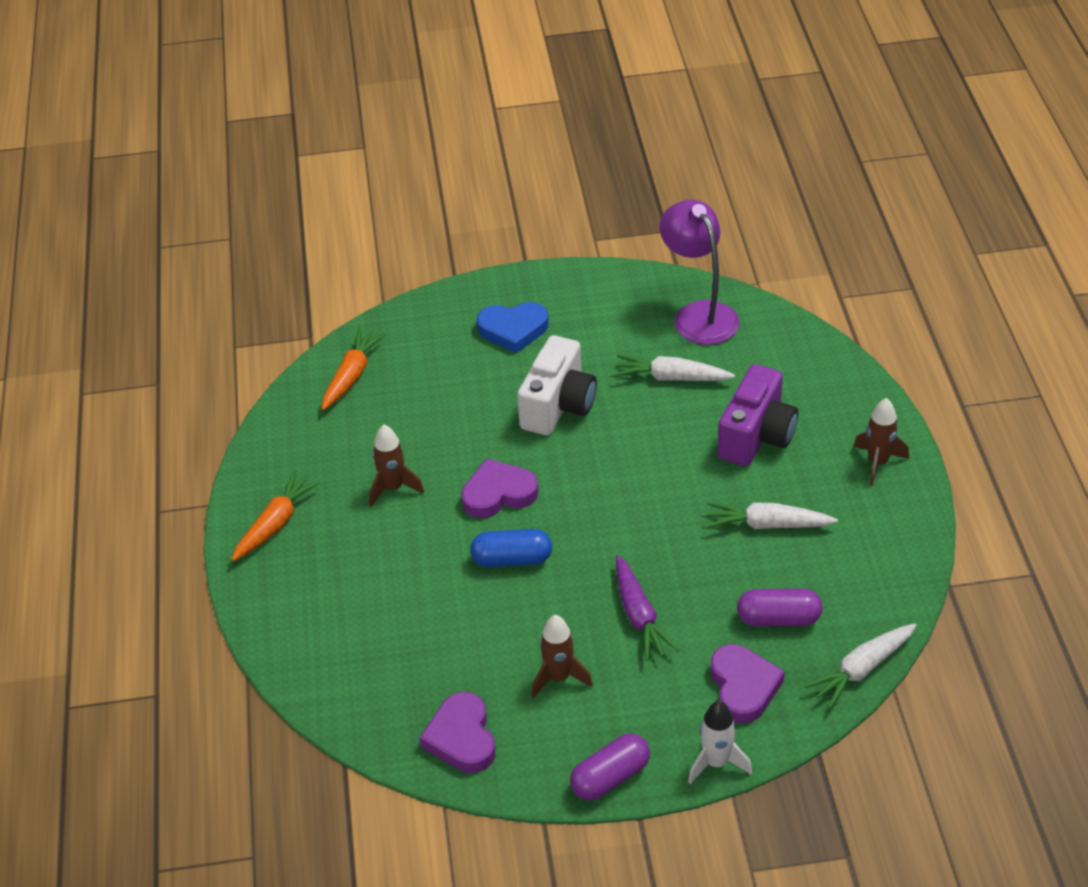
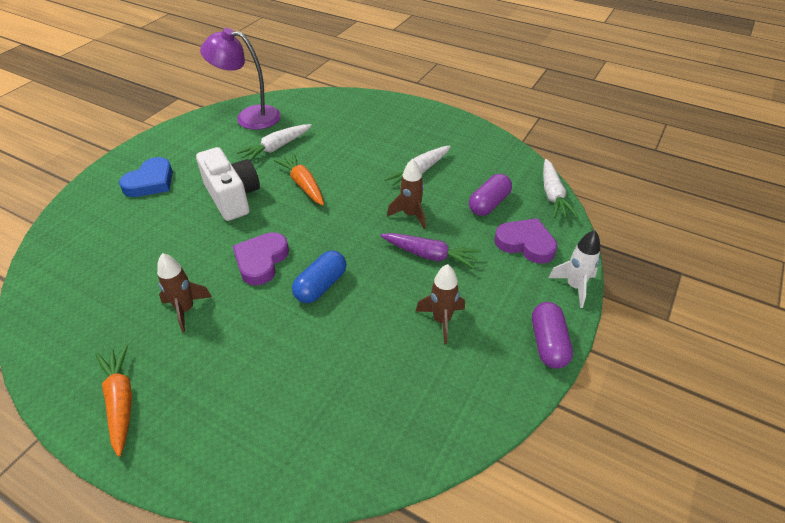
camera: 55 degrees left, 0 degrees up
orange carrot [322,327,386,410] -> orange carrot moved to [274,153,324,205]
purple heart [420,692,495,773] -> none
purple camera [718,364,798,466] -> none
brown rocket [853,398,909,486] -> brown rocket moved to [387,159,426,229]

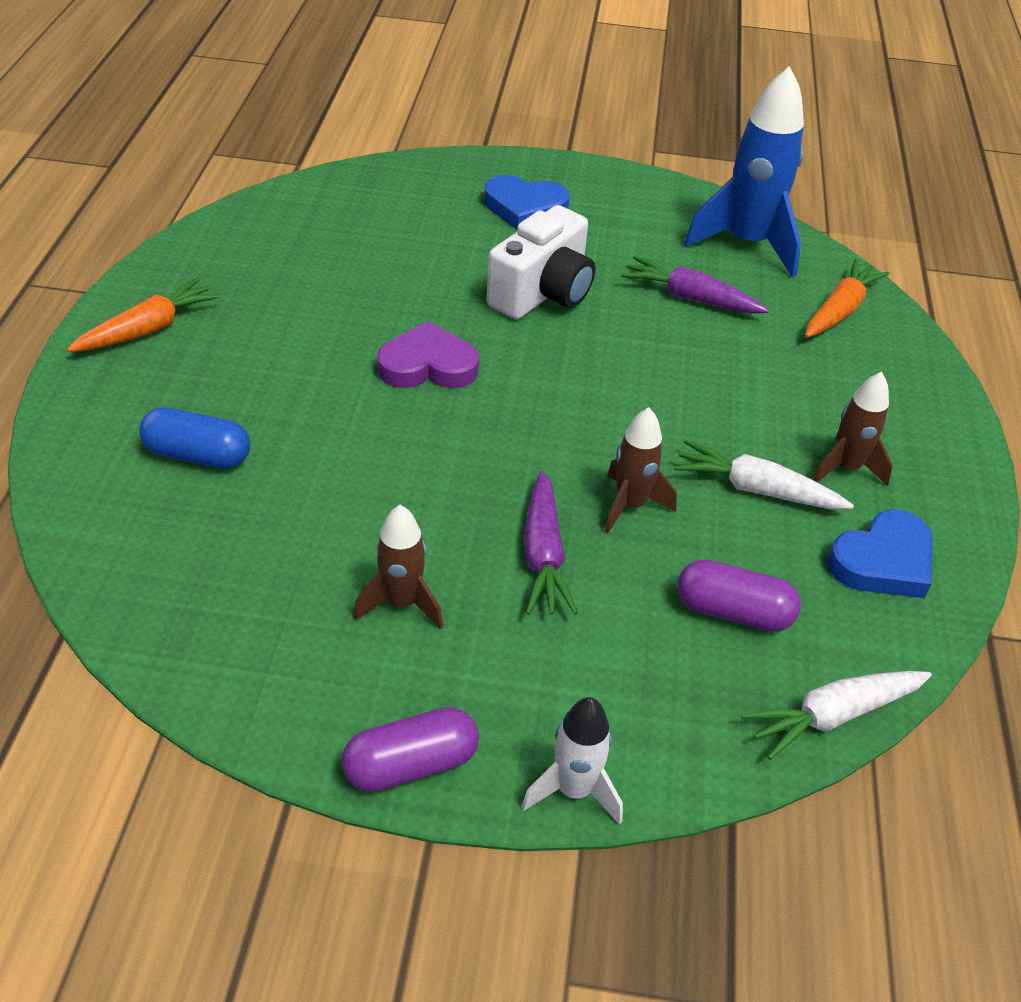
camera: 65 degrees right, 0 degrees up
brown rocket [157,253,212,333] -> brown rocket moved to [813,372,893,486]
purple lamp [200,28,281,130] -> blue rocket [684,66,804,278]
white carrot [236,124,312,161] -> purple carrot [621,256,769,314]
orange carrot [274,153,324,205] -> orange carrot moved to [805,259,889,338]
blue capsule [292,251,346,303] -> blue capsule moved to [139,407,250,469]
purple heart [494,218,557,264] -> none
none -> blue heart [827,510,932,598]

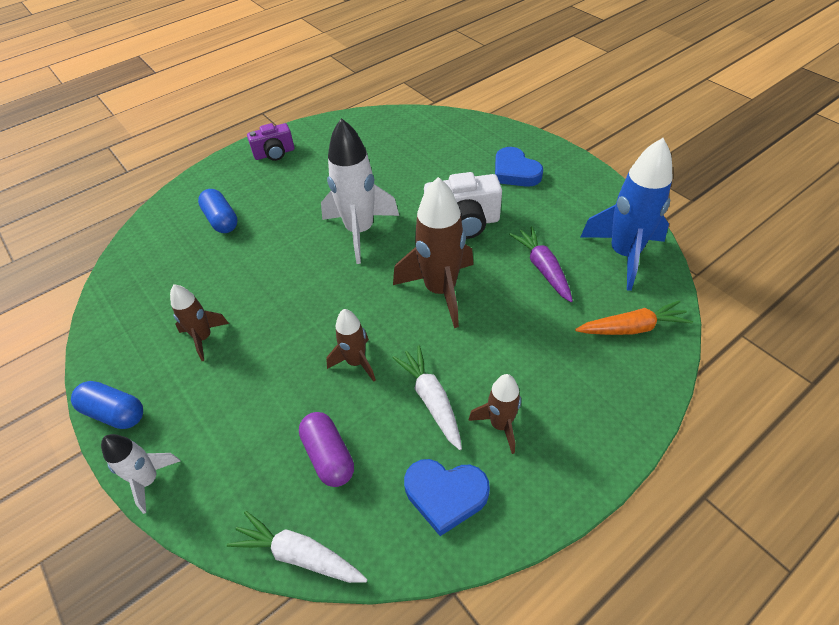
camera: 50 degrees right, 5 degrees up
orange carrot [67,277,222,352] -> purple camera [247,123,294,161]
purple capsule [342,707,479,792] -> blue capsule [71,381,143,429]
purple heart [377,321,479,388] -> white rocket [321,118,399,264]
purple carrot [524,471,578,615] -> none
none -> brown rocket [393,177,474,328]

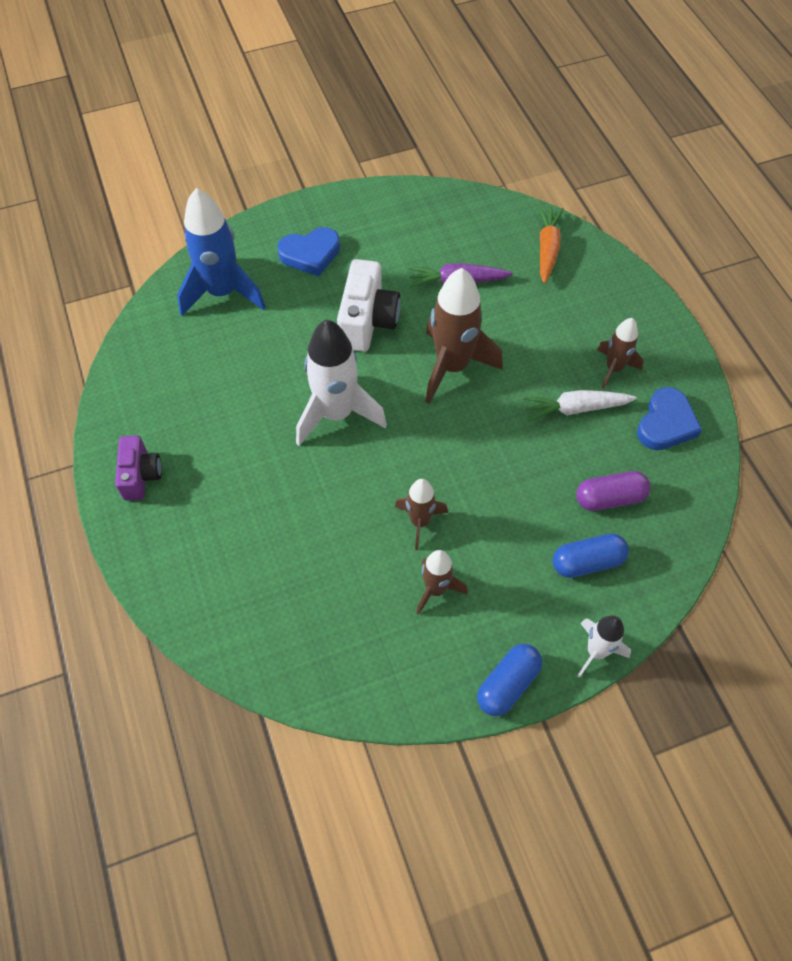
camera: 75 degrees left, 10 degrees up
blue capsule [198,189,238,233] -> blue capsule moved to [553,533,629,578]
white carrot [227,511,367,583] -> none
brown rocket [326,309,376,382] -> brown rocket moved to [395,479,448,550]
blue rocket [581,138,673,291] -> blue rocket moved to [177,188,266,316]

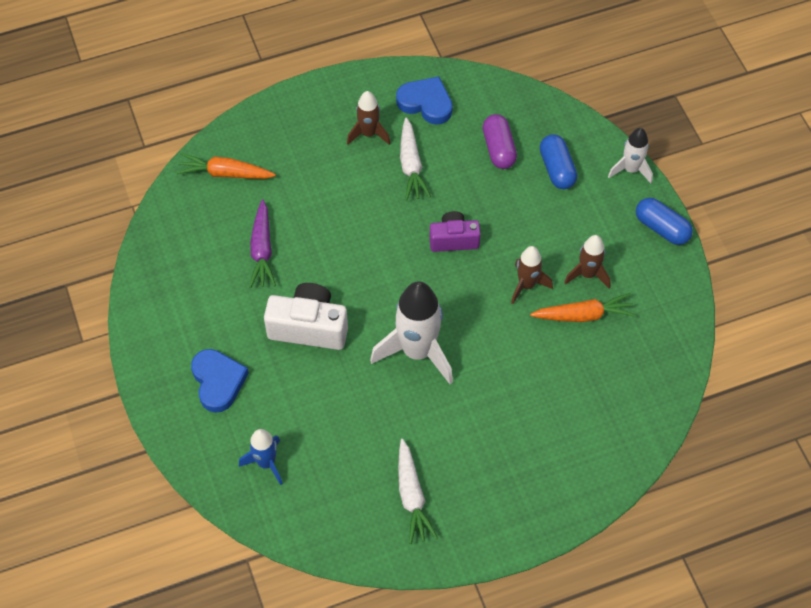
camera: 90 degrees left, 0 degrees up
purple camera [115,435,162,501] -> purple camera moved to [429,211,481,252]
blue rocket [177,188,266,316] -> blue rocket [239,429,283,485], size x0.55
brown rocket [425,268,503,404] -> none
none -> white carrot [398,439,438,544]
none -> orange carrot [530,293,636,322]

